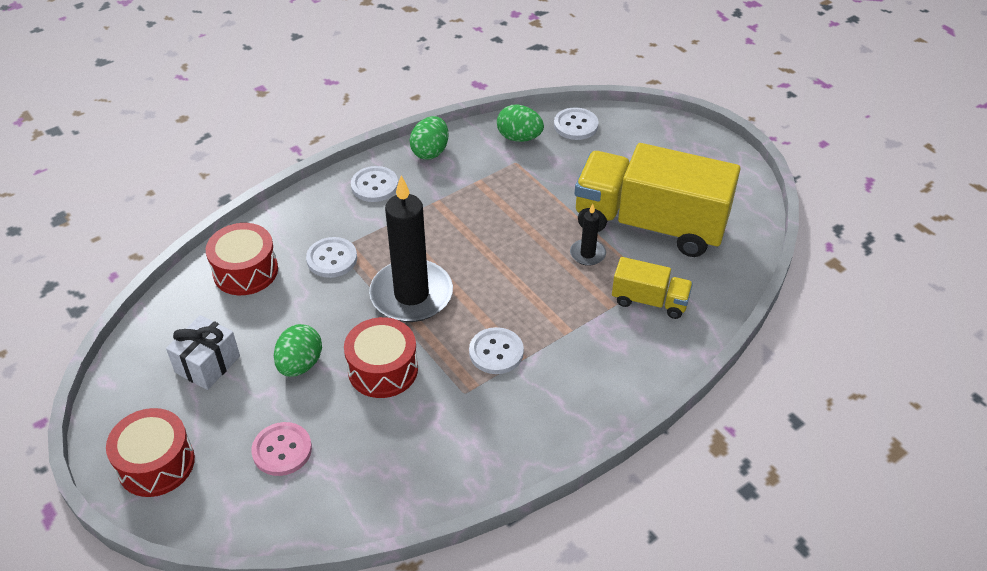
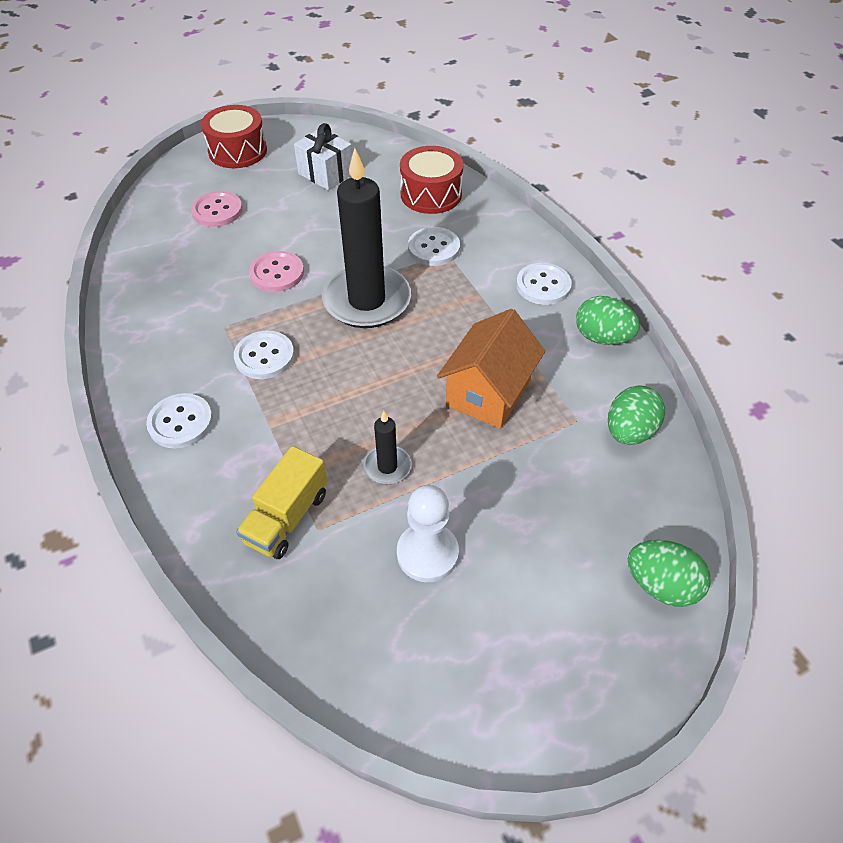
camera: 100 degrees right, 5 degrees up
green egg [274,324,322,377] -> green egg moved to [628,540,711,607]
red drum [344,317,418,398] -> pink button [249,251,304,292]
white button [554,108,599,140] -> white button moved to [146,393,213,449]
yellow truck [575,143,740,257] -> white pawn [397,485,459,582]
none -> orange house [437,309,545,429]

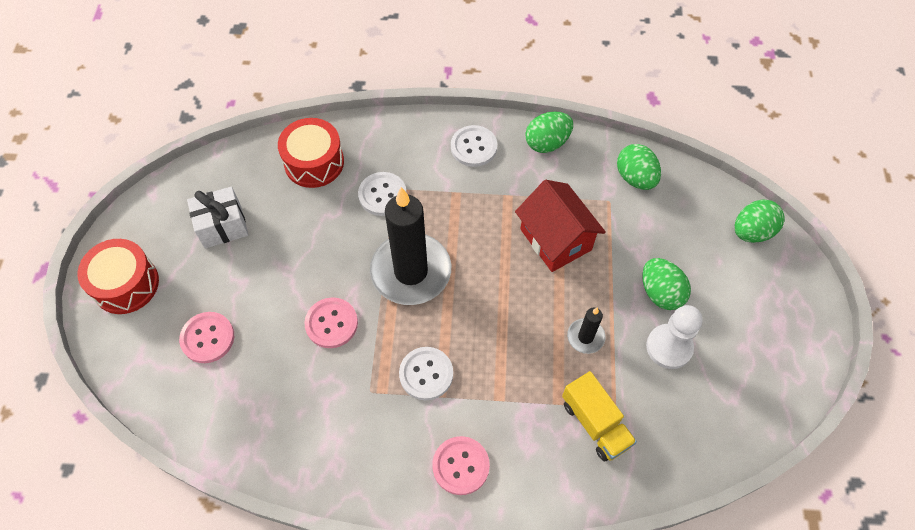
camera: 60 degrees left, 10 degrees up
white button [146,393,213,449] -> pink button [432,436,490,495]
orange house [437,309,545,429] -> red house [515,180,606,272]
none -> green egg [642,258,691,310]

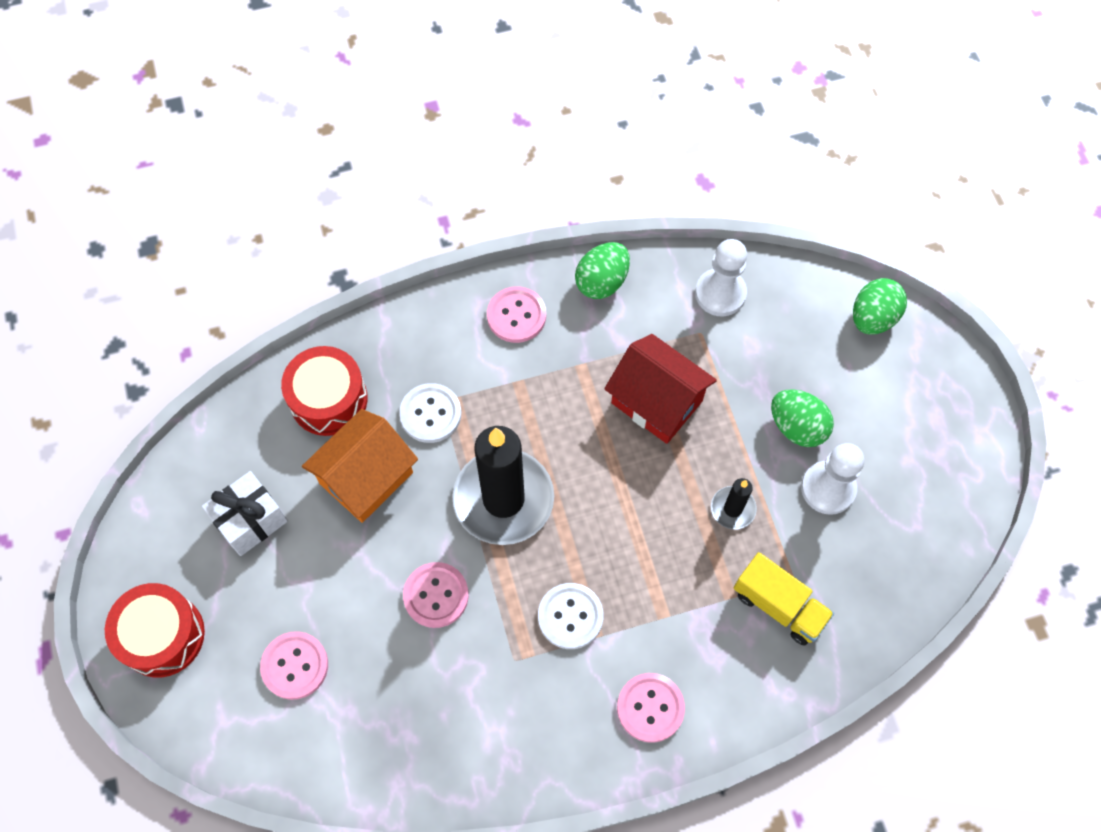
camera: 20 degrees left, 5 degrees up
white button [451,125,497,167] -> pink button [487,286,546,343]
green egg [617,144,661,190] -> white pawn [695,239,747,316]
none -> orange house [302,409,418,523]

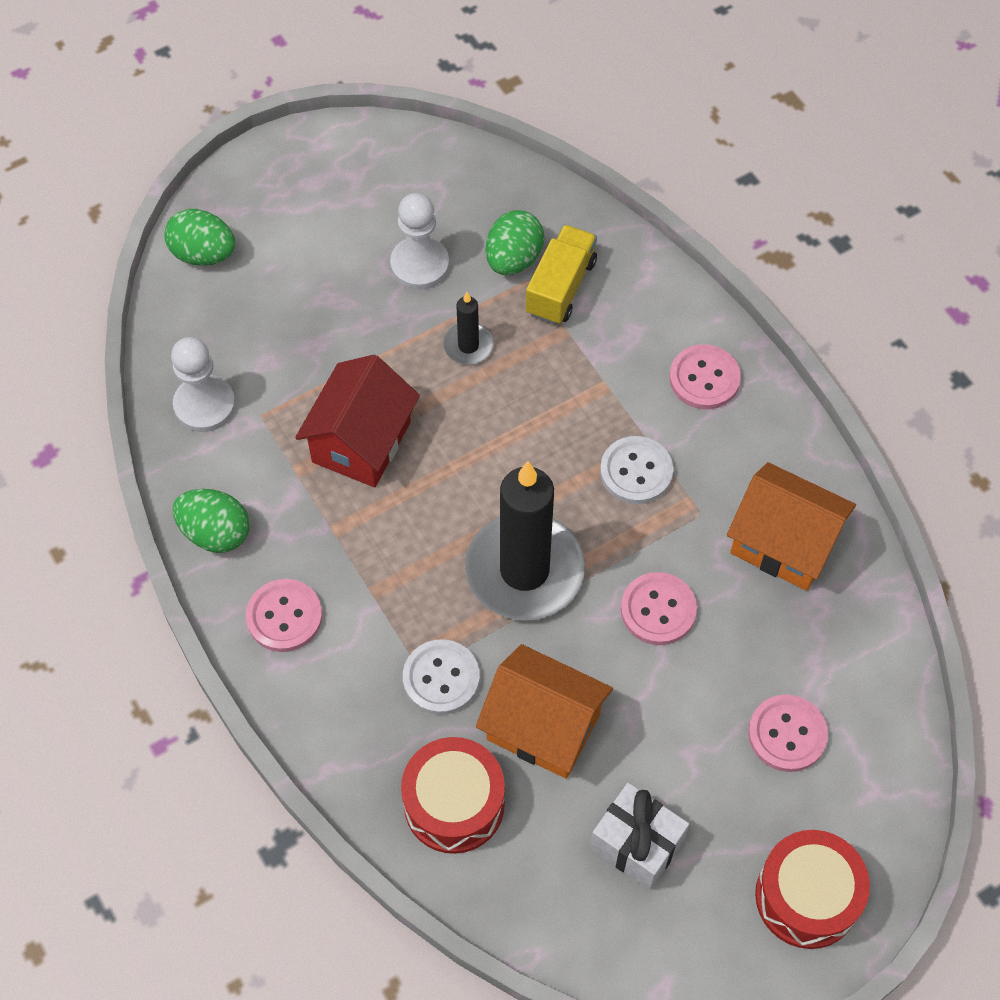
camera: 105 degrees left, 5 degrees down
green egg [771,389,834,447] -> green egg moved to [485,210,544,275]
none -> orange house [727,462,856,591]

